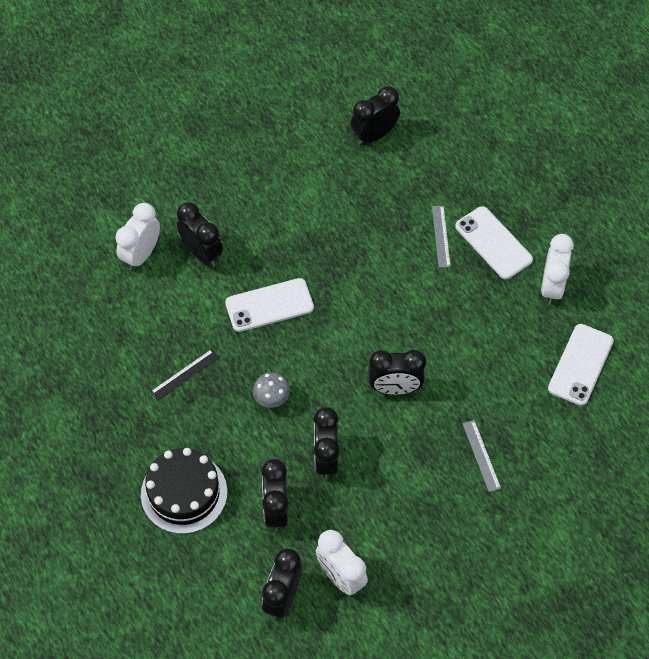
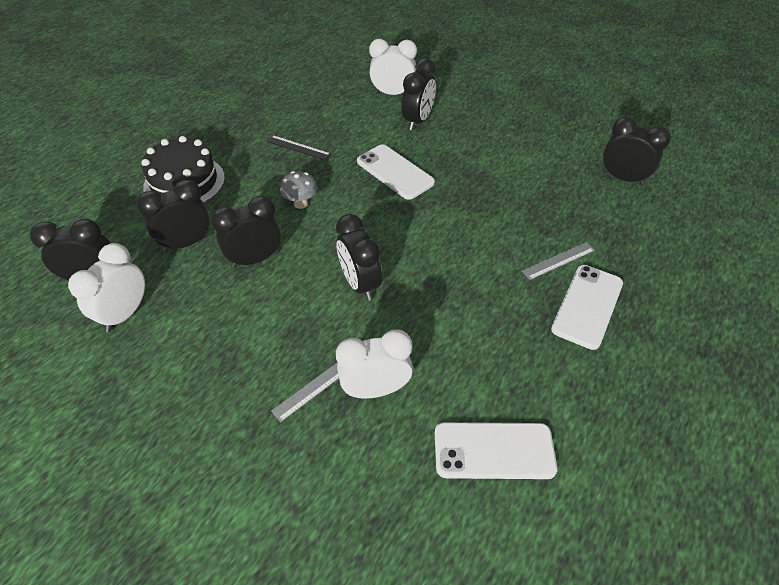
camera: 65 degrees right, 10 degrees down
white clock [541,234,574,305] -> white clock moved to [336,329,413,399]

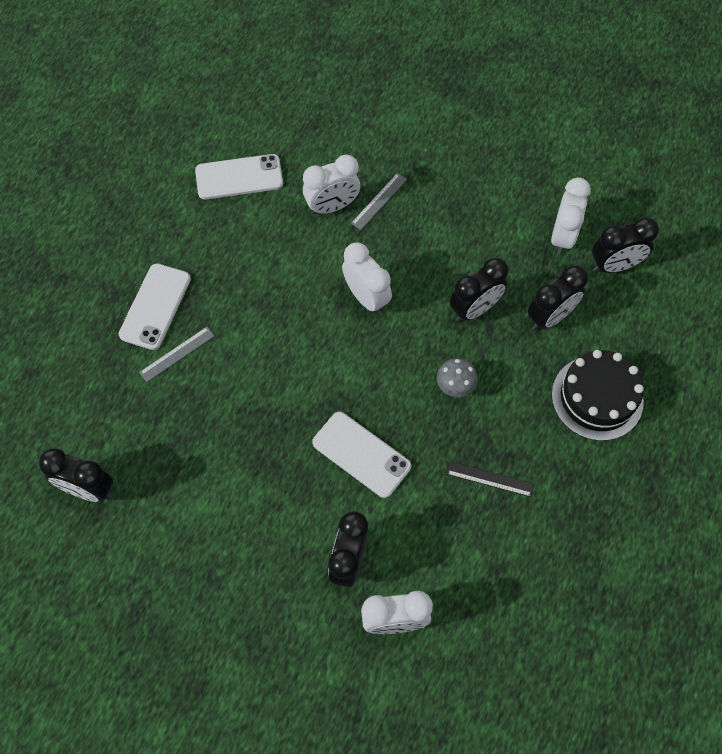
camera: 170 degrees right, 15 degrees up
black clock [336,214,382,301] -> white clock [342,243,392,314]

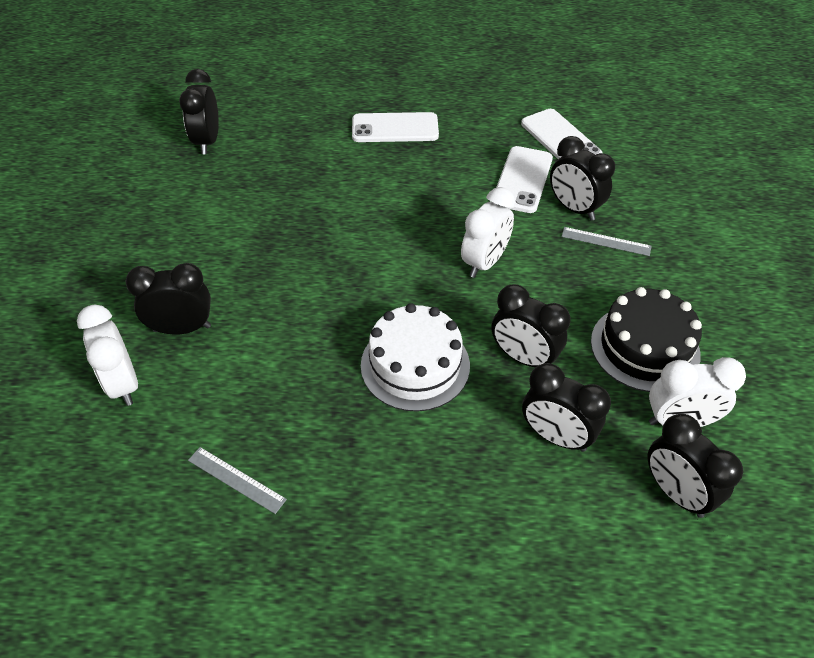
camera: 70 degrees right, 15 degrees down
grey ruler [139,327,215,382] -> grey ruler moved to [188,447,287,514]
white clock [303,154,360,215] -> black clock [550,136,615,221]
white phone [312,412,411,498] -> white phone moved to [496,146,553,213]
grey mushroom [437,358,478,397] -> white cake [361,303,470,412]
black ruler [446,461,534,497] -> none
black cake [552,350,644,441] -> black cake moved to [591,287,702,392]

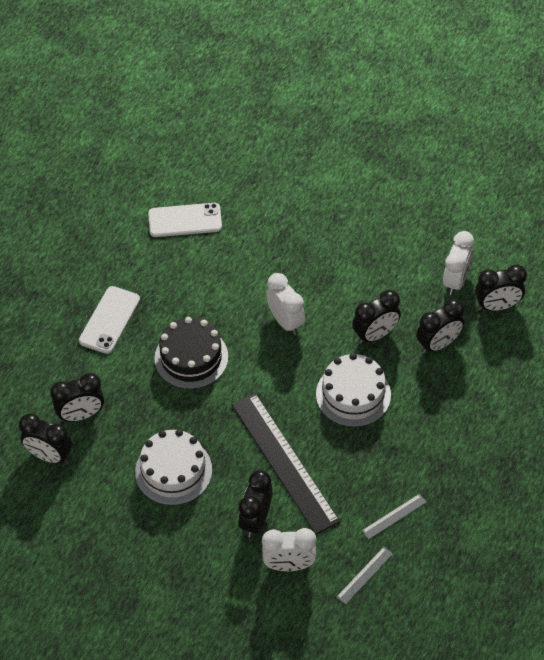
camera: 65 degrees left, 5 degrees up
white phone [496,146,553,213] -> none
black clock [550,136,615,221] -> black clock moved to [50,373,104,422]
grey ruler [561,227,652,256] -> grey ruler moved to [337,547,393,605]
black cake [591,287,702,392] -> black cake moved to [154,317,228,389]
none -> white cake [135,429,212,506]
none -> black ruler [231,393,340,535]

